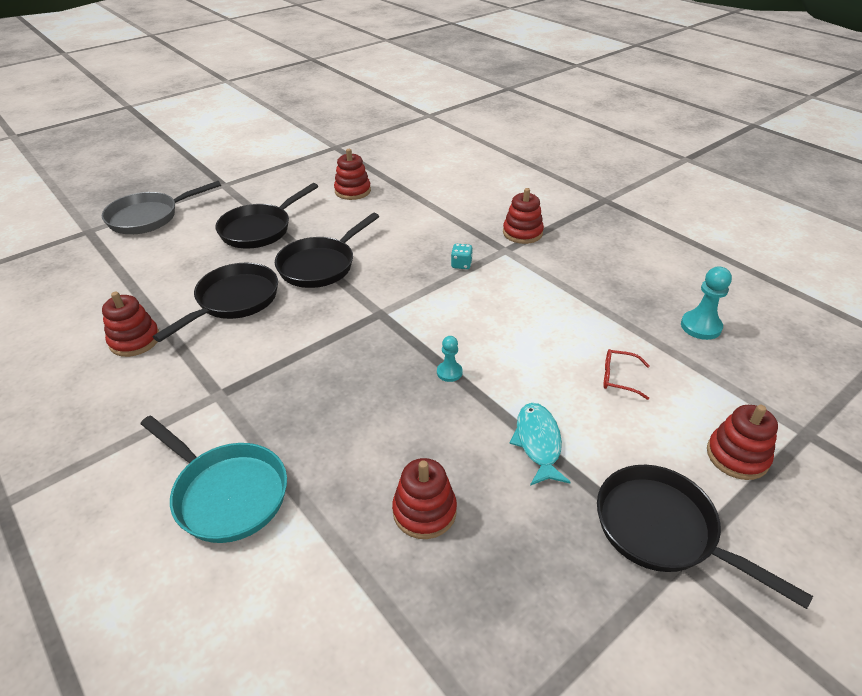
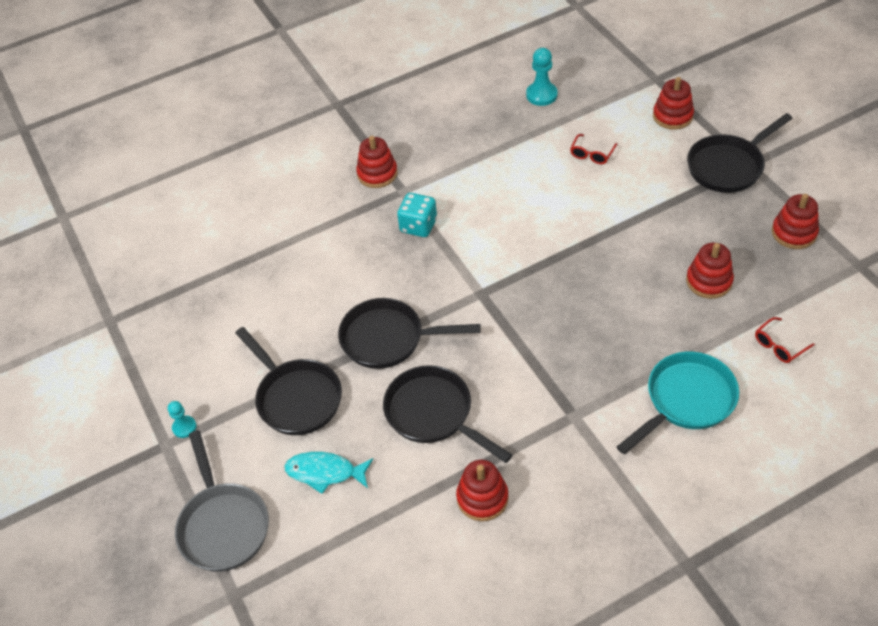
camera: 75 degrees left, 10 degrees up
black pan [275,213,379,288] -> black pan turned 135 degrees clockwise [338,298,481,369]
red stacking toy [334,149,371,200] -> red stacking toy moved to [772,194,819,249]
turquoise pawn [437,336,463,382] -> turquoise pawn moved to [168,401,197,438]
turquoise dice [451,244,473,269] -> turquoise dice [397,193,437,237], size x1.65
turquoise fish [509,403,571,486] -> turquoise fish moved to [284,452,373,494]
none -> red glasses [755,317,815,363]

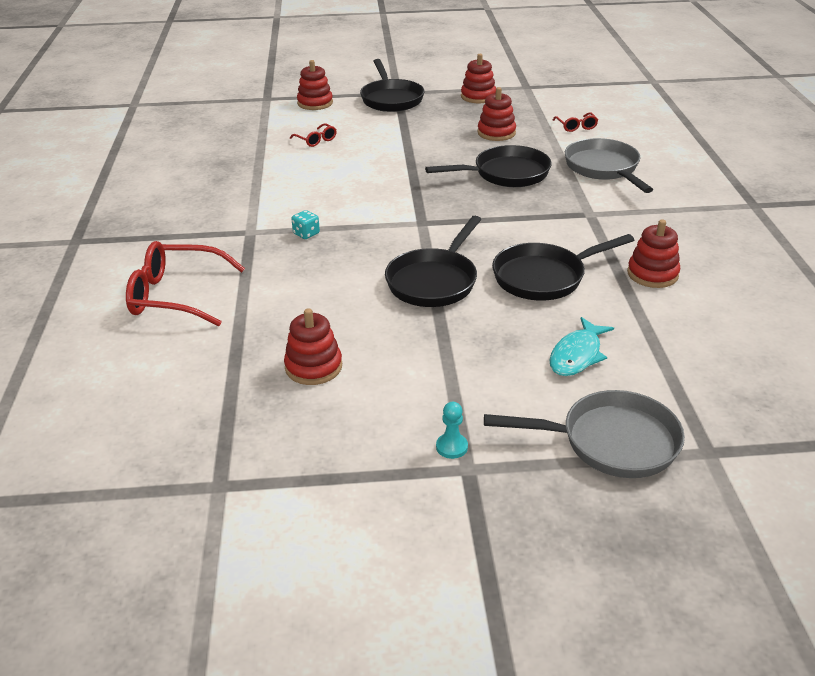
camera: 70 degrees left, 15 degrees down
black pan [235,327,342,435] -> black pan moved to [425,145,552,187]
red stacking toy [356,136,398,188] -> red stacking toy moved to [284,308,342,385]
turquoise dice [397,193,437,237] -> turquoise dice [292,210,320,239], size x0.61
turquoise pawn [526,48,558,106] -> none
turquoise pan [617,352,739,454] -> grey pan [565,138,653,193]
none -> red glasses [126,241,245,326]

